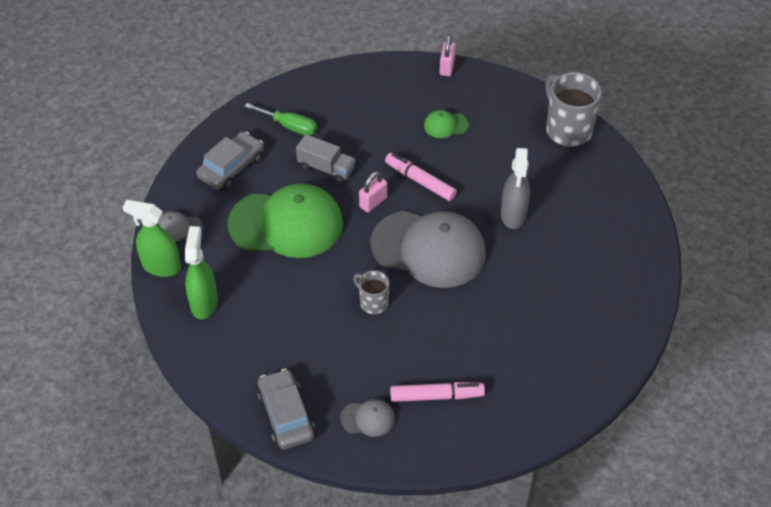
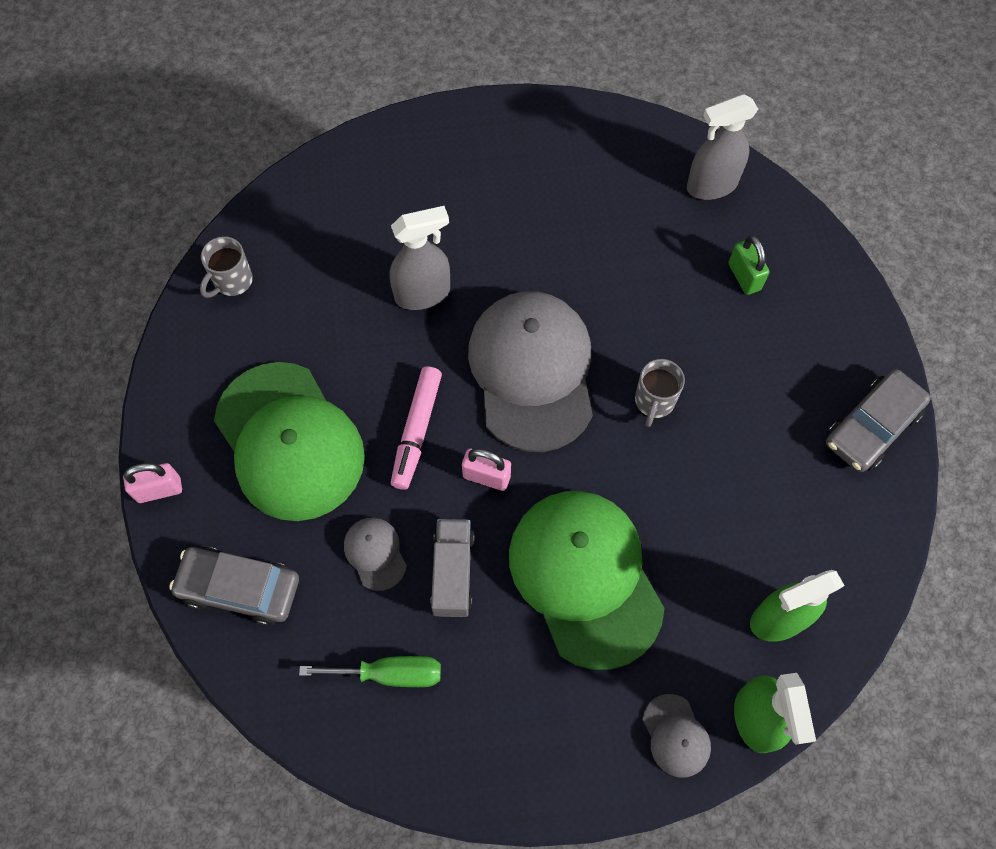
camera: 115 degrees left, 15 degrees up
grey car [196,132,264,190] -> grey car moved to [169,547,299,626]
green screwdriver [245,103,317,135] -> green screwdriver turned 90 degrees clockwise [299,656,441,687]
grey cap [340,399,395,437] -> grey cap moved to [344,517,407,591]
pink marker [390,382,485,402] -> green padlock [728,236,770,295]
green cap [424,110,469,138] -> green cap [214,362,365,521], size x2.38
grey mug [545,72,602,147] -> grey mug [200,236,253,298], size x0.55
none -> grey spray bottle [687,94,758,200]

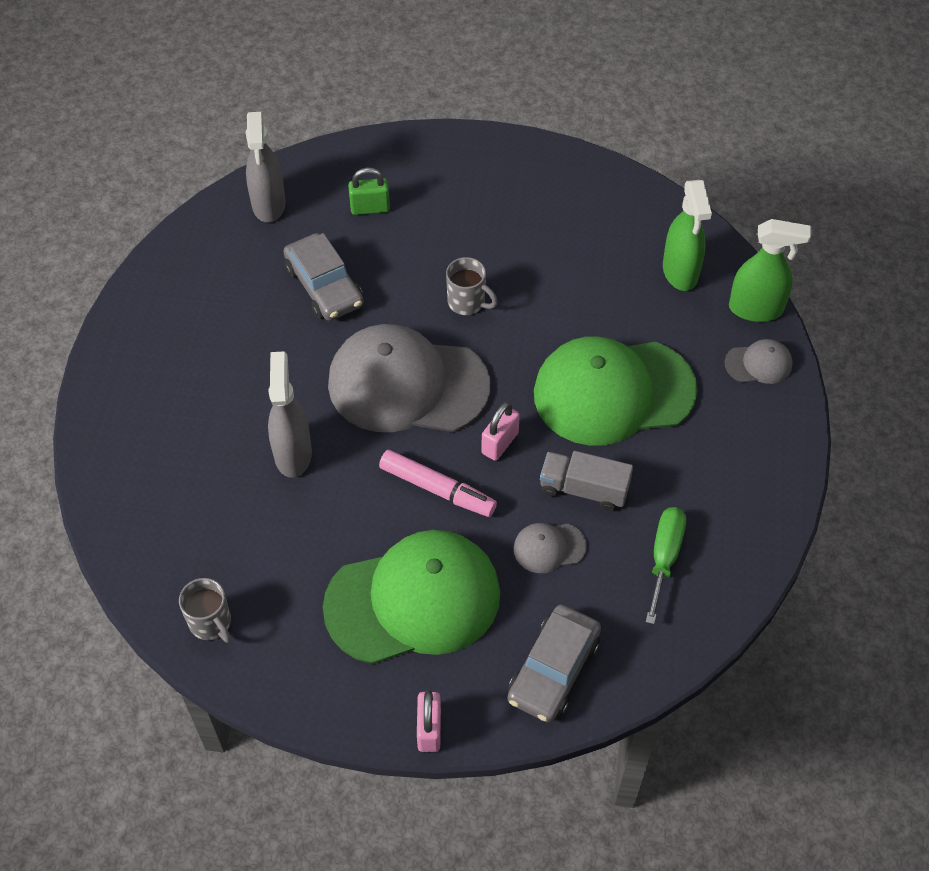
camera: 75 degrees left, 10 degrees down
grey car [826,369,931,472] -> grey car moved to [284,233,364,321]

